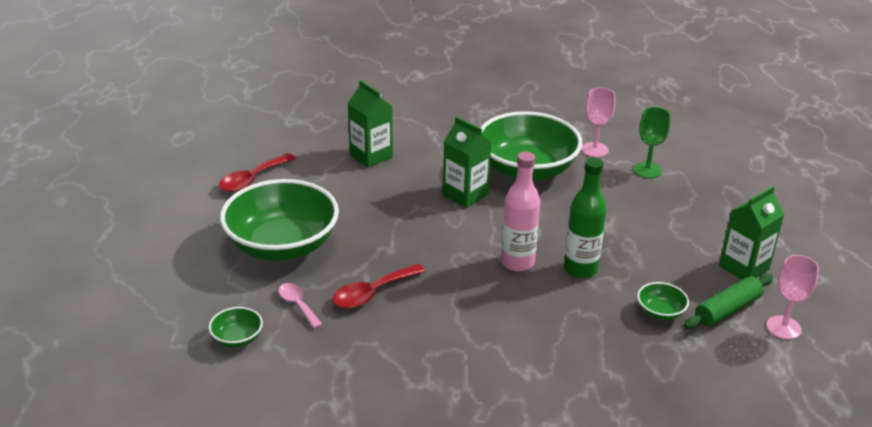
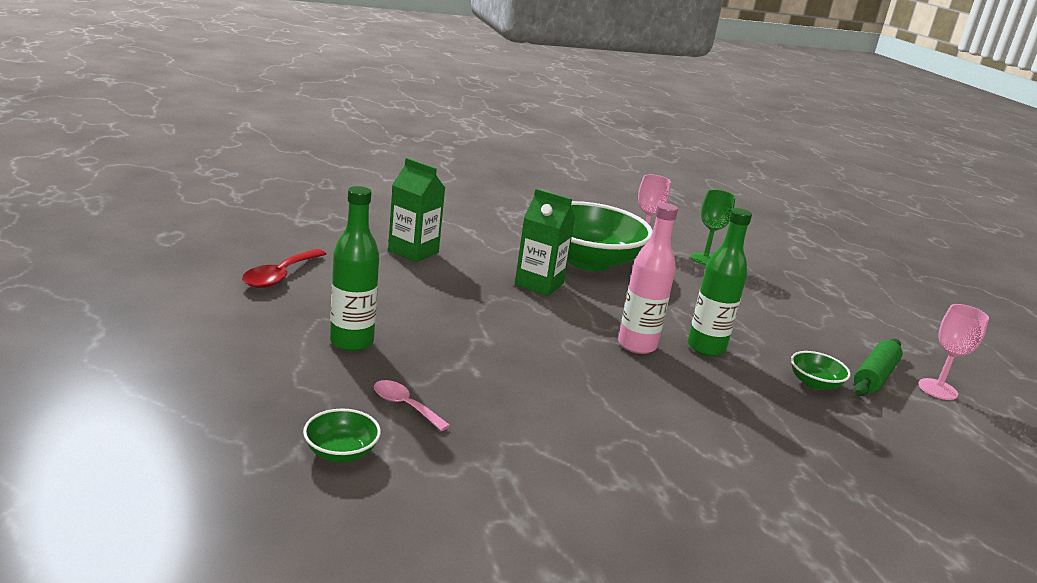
camera: 20 degrees left, 10 degrees down
green bowl [220,179,339,261] -> green bottle [330,186,379,351]
red spoon [333,264,426,308] -> none
green carton [719,186,785,280] -> none

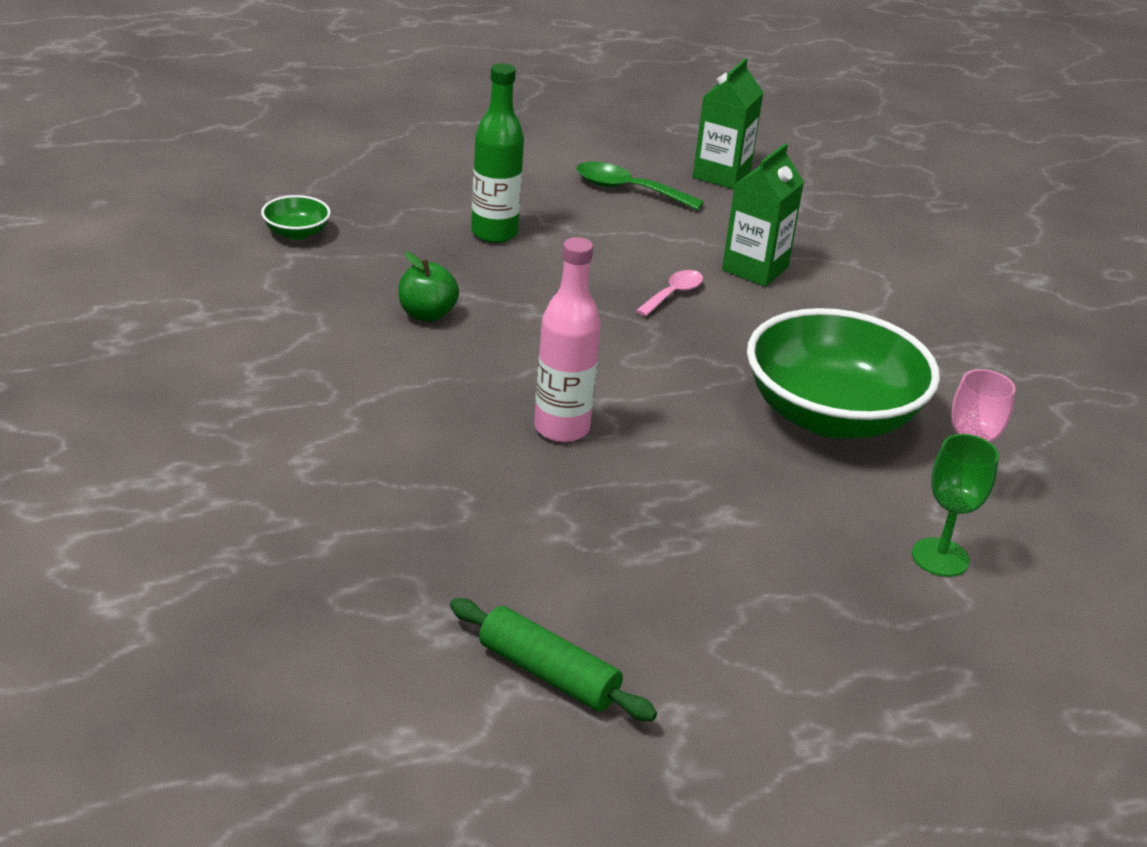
camera: 90 degrees right, 10 degrees up
red spoon [242,249,326,288] -> green spoon [576,162,704,210]
pink spoon [374,380,450,431] -> pink spoon moved to [636,270,703,317]
green carton [515,189,575,296] -> green carton moved to [693,58,764,190]
green bottle [688,208,752,356] -> none
green bowl [791,351,851,390] -> none
pink goblet [918,304,989,400] -> none
none -> green apple [399,252,459,322]

